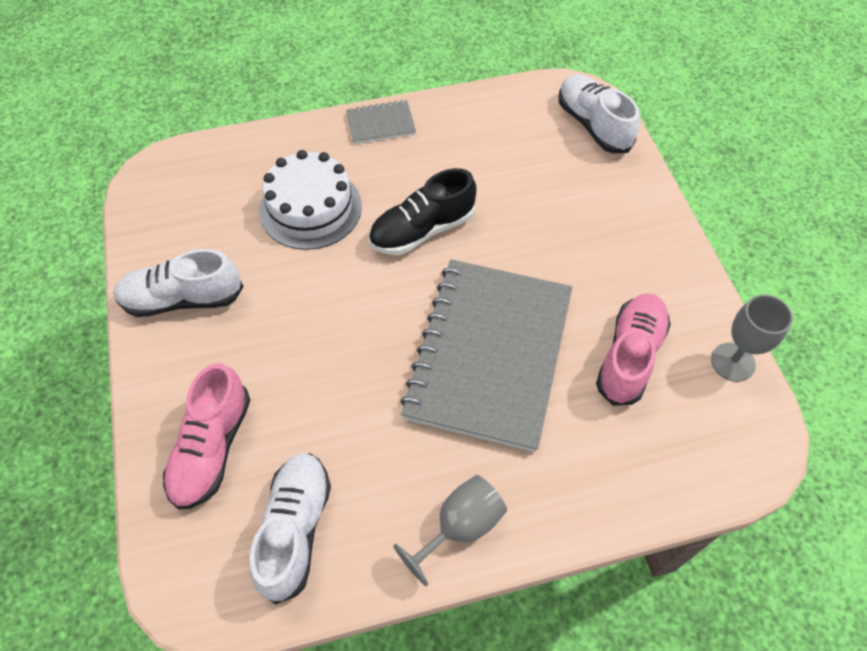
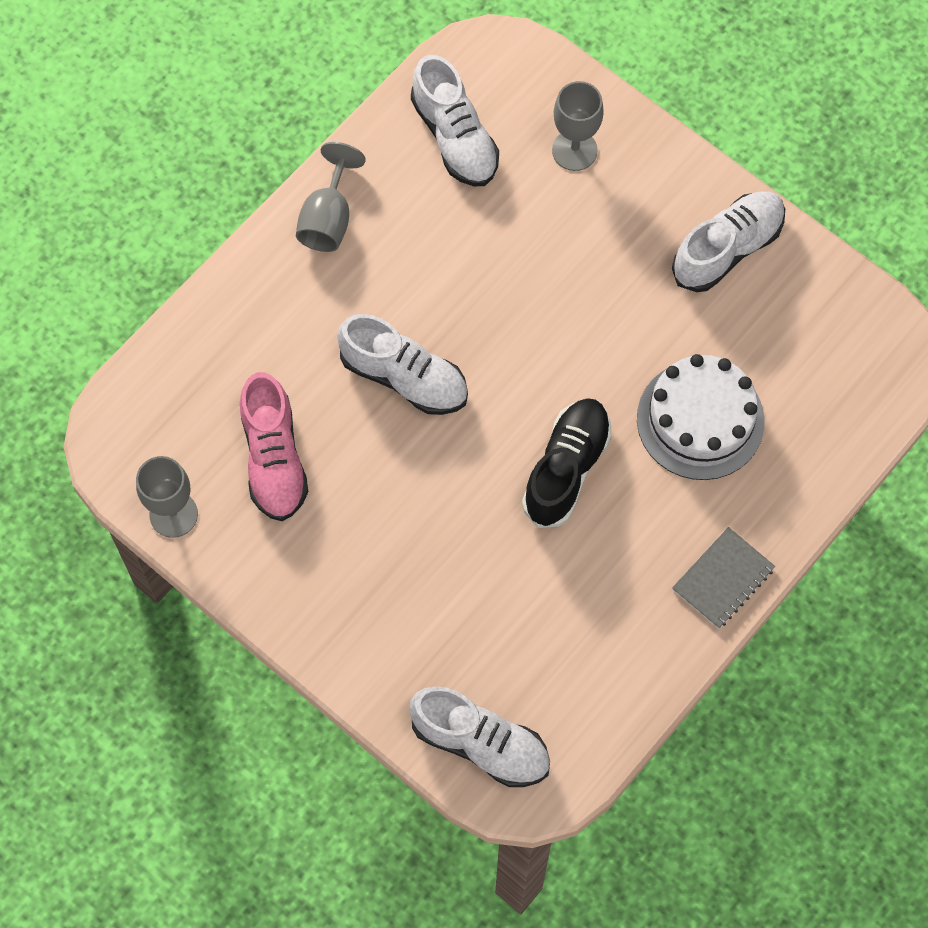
camera: 145 degrees right, 10 degrees up
pink shoe [163,363,250,510] -> grey goblet [552,81,604,171]
grey notebook [400,259,572,452] -> white shoe [337,314,468,415]

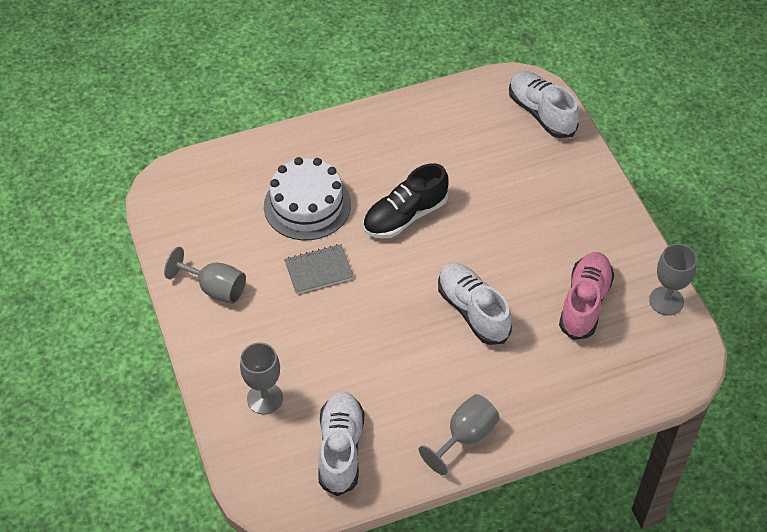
camera: 150 degrees left, 15 degrees down
white shoe [672,191,785,292] -> grey goblet [164,247,246,304]
grey notebook [672,527,775,629] -> grey notebook moved to [284,244,354,294]

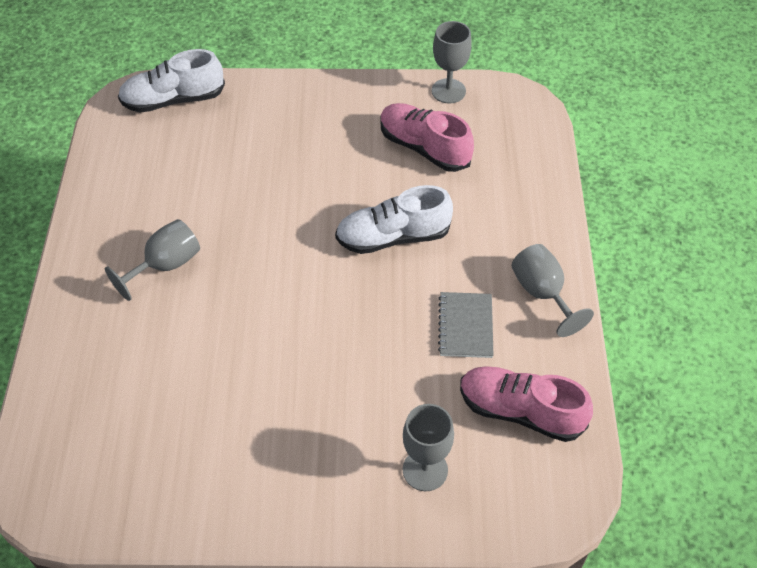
camera: 70 degrees left, 0 degrees up
grey goblet [164,247,246,304] -> grey goblet moved to [105,219,200,301]
white cake [264,157,351,240] -> none
grey notebook [284,244,354,294] -> grey notebook moved to [438,292,494,358]
white shoe [318,391,364,496] -> pink shoe [460,366,593,442]
black shoe [363,163,448,238] -> none

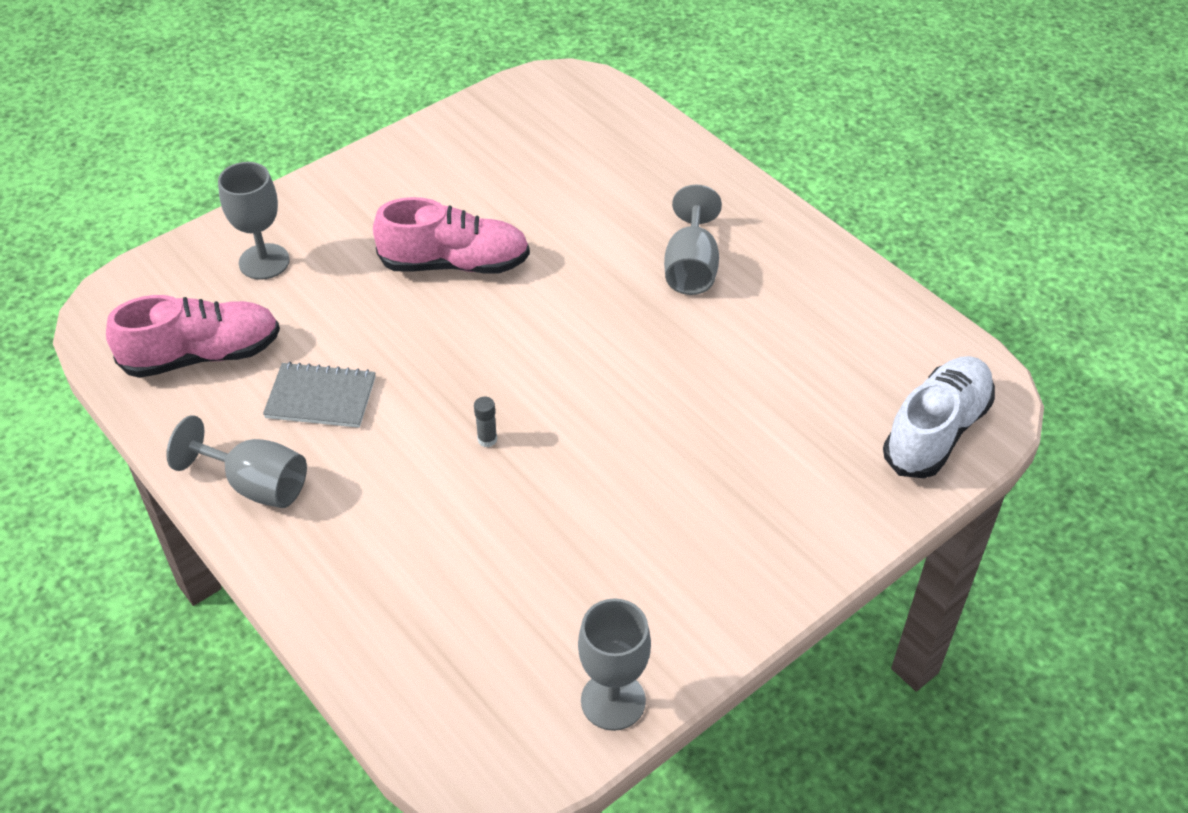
camera: 140 degrees right, 5 degrees down
white shoe [335,185,453,254] -> grey glue stick [474,397,497,447]
pink shoe [381,103,474,172] -> pink shoe moved to [373,197,530,274]
grey notebook [438,292,494,358] -> grey notebook turned 45 degrees counterclockwise [263,362,376,428]

